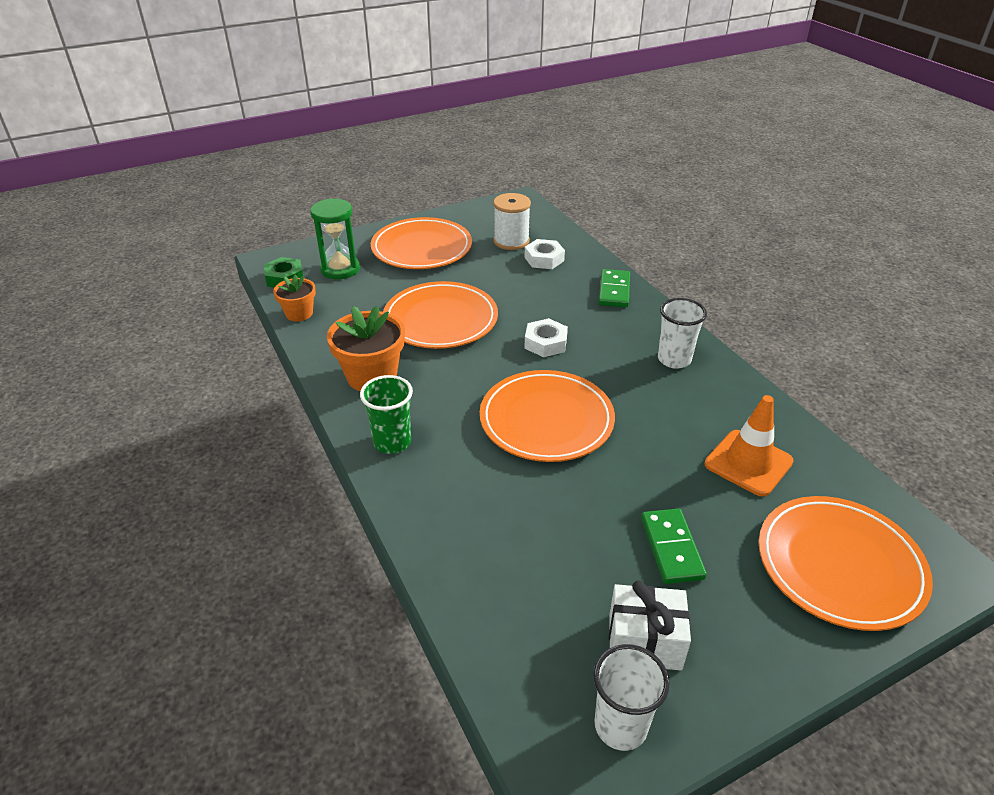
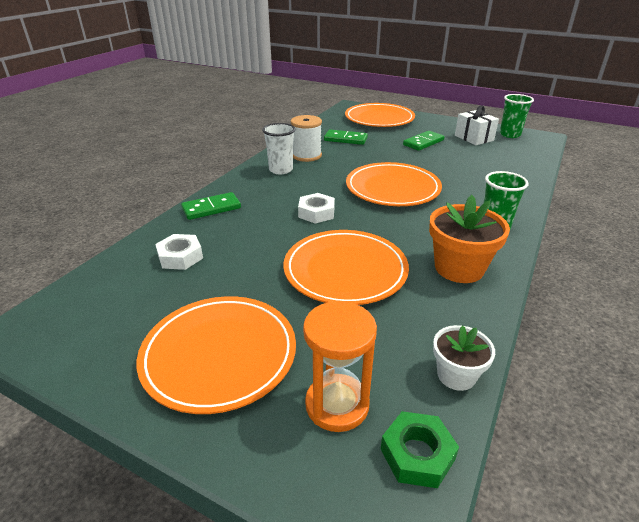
camera: 125 degrees left, 5 degrees down
orange flower pot [273,274,316,321] -> white flower pot [433,325,495,391]
green hourglass [310,198,360,279] -> orange hourglass [303,301,377,432]
white spool [493,193,531,250] -> white spool moved to [291,115,322,162]
white cup [594,644,670,751] -> green cup [500,94,534,138]
orange traffic cone [705,395,794,497] -> green domino [324,130,368,145]

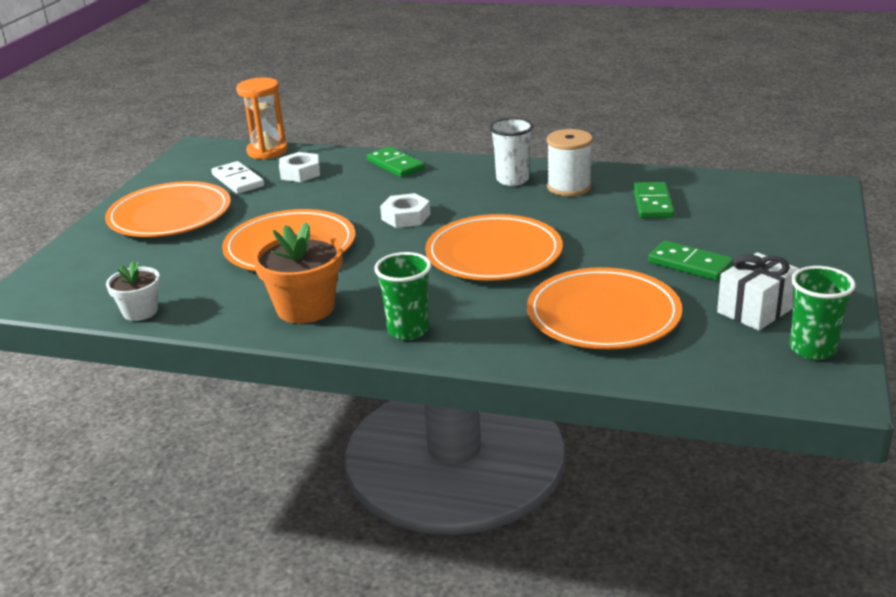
camera: 80 degrees right, 5 degrees down
orange hourglass [303,301,377,432] -> orange hourglass moved to [236,78,288,160]
orange plate [345,103,415,127] -> orange plate moved to [527,267,682,350]
green nut [381,411,459,488] -> none
none -> white domino [212,161,264,194]

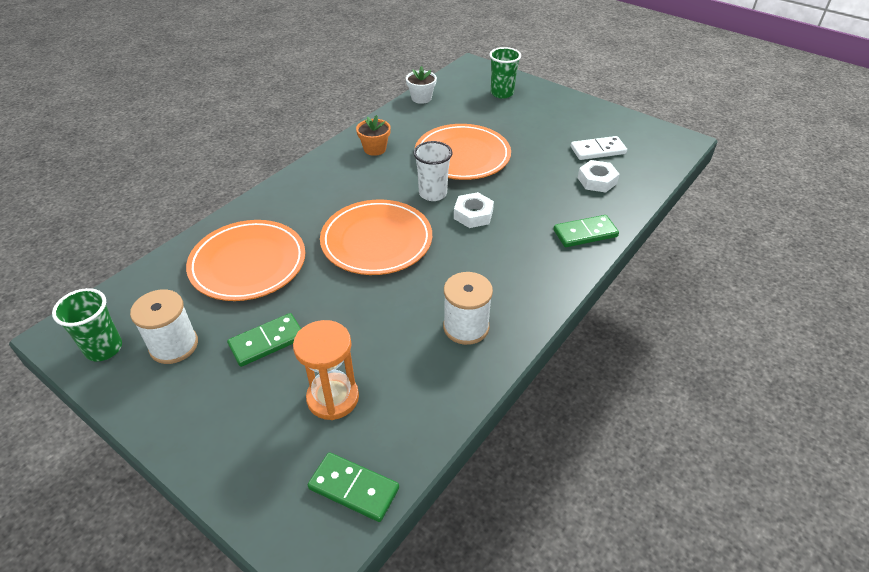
camera: 110 degrees right, 15 degrees up
orange plate [105,181,231,237] -> none
orange hourglass [236,78,288,160] -> orange hourglass moved to [293,320,359,420]
orange flower pot [253,222,343,324] -> orange flower pot [356,115,391,156], size x0.60
green cup [374,252,431,340] -> green cup moved to [490,47,521,98]
white cup [489,118,534,186] -> white cup moved to [414,141,452,201]
green domino [633,182,675,218] -> green domino moved to [308,452,399,522]
white gift [717,252,799,331] -> white spool [130,289,198,364]

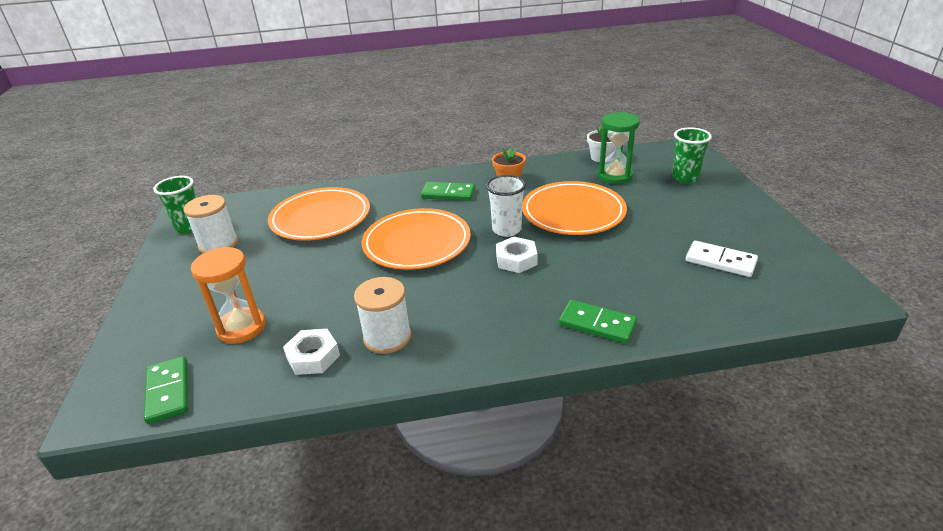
camera: 45 degrees right, 10 degrees down
green domino [227,313,301,367] -> green domino moved to [421,182,475,201]
white nut [578,160,620,193] -> white nut moved to [283,329,340,375]
none -> green hourglass [598,112,640,184]

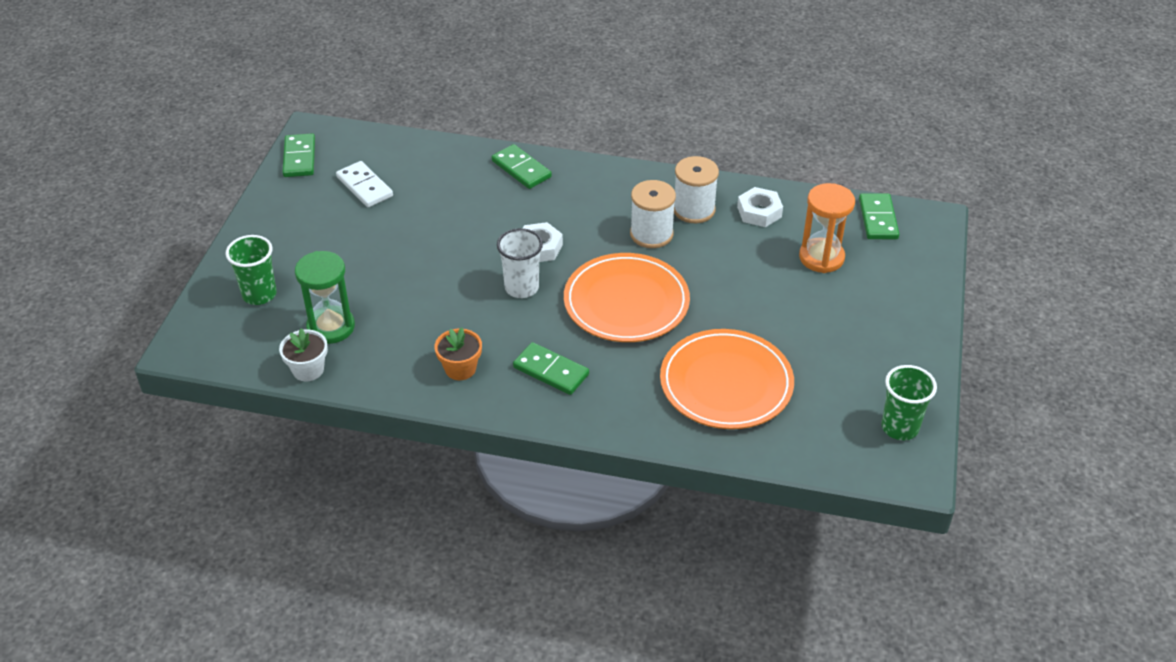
camera: 160 degrees left, 10 degrees up
white spool [183,195,238,254] -> white spool moved to [630,180,676,248]
orange plate [522,181,627,235] -> none
none -> green domino [283,133,315,177]

